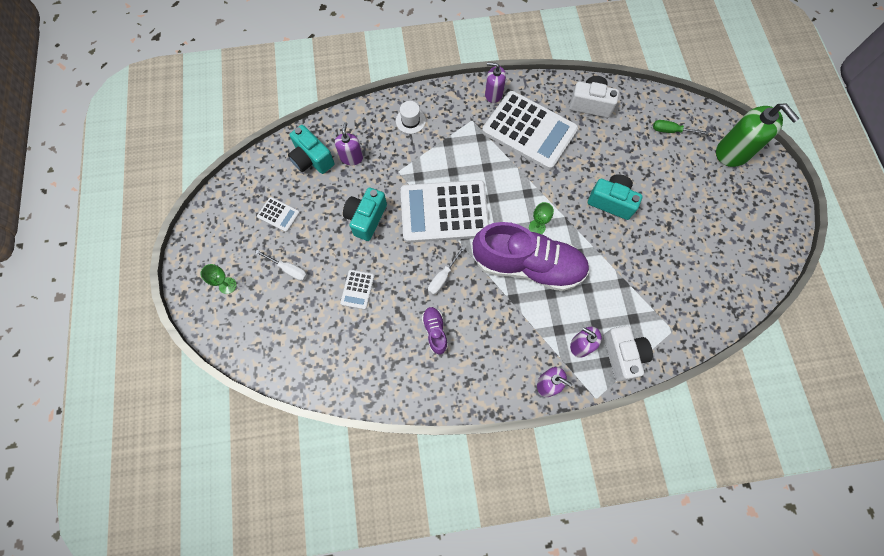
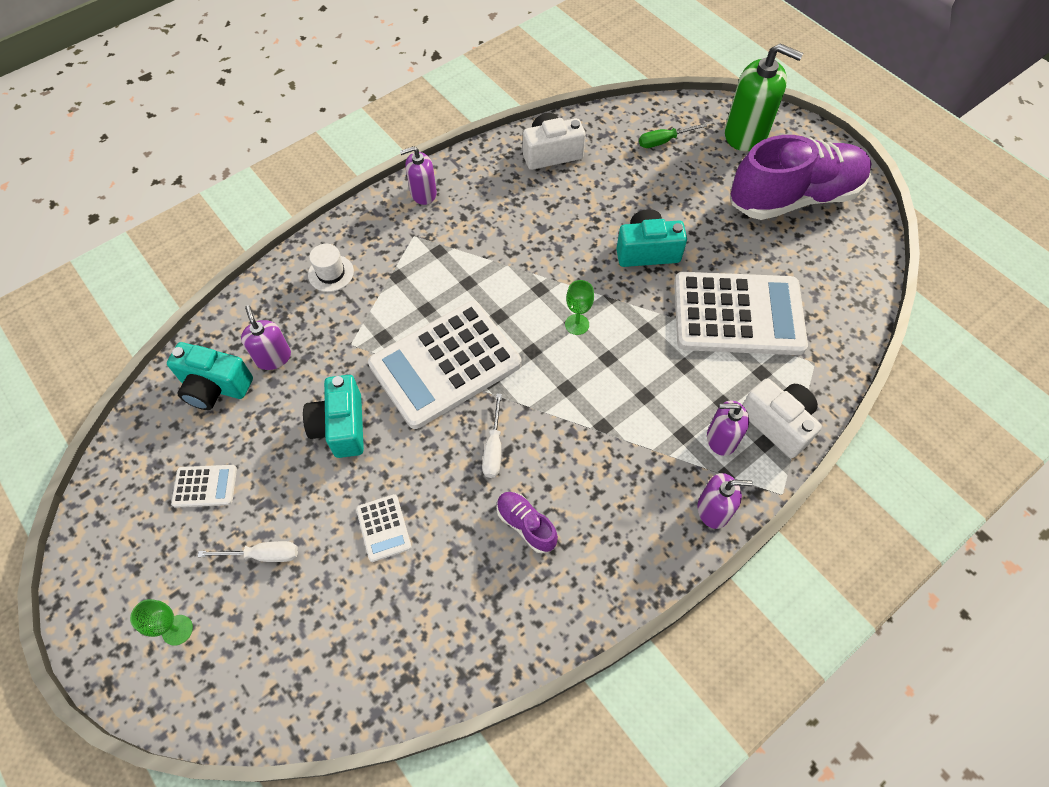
camera: 30 degrees left, 10 degrees down
purple shoe [473,222,589,291] -> purple shoe moved to [731,135,872,220]
white calculator [482,91,578,170] -> white calculator moved to [674,272,808,355]

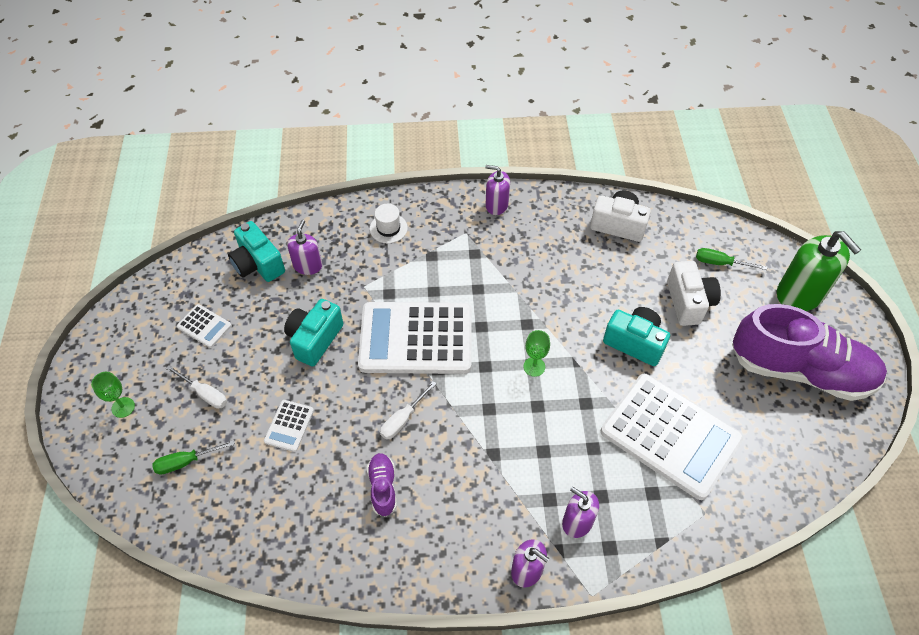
camera: 35 degrees right, 5 degrees down
white camera [743,378,822,458] -> white camera moved to [667,261,721,326]
none -> green screwdriver [152,440,235,475]

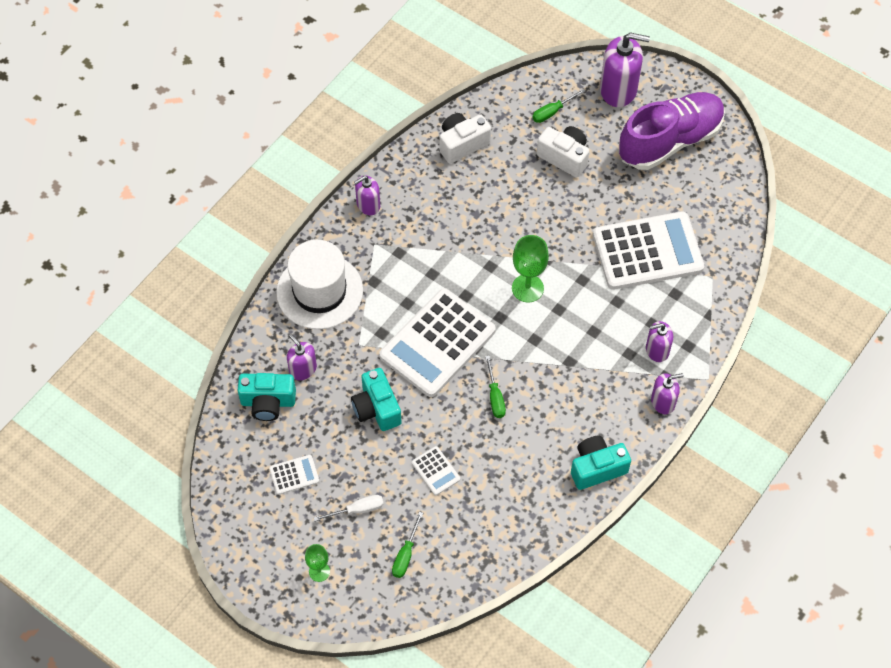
camera: 50 degrees left, 5 degrees up
purple shoe [367,453,397,517] -> none
white hat [370,204,408,243] -> white hat [276,240,363,329], size x2.31
white screwdriver [380,381,437,440] -> green screwdriver [485,356,506,418]
green goblet [523,330,550,377] -> green goblet [512,235,549,302], size x1.66
turquoise camera [603,307,670,366] -> turquoise camera moved to [571,436,631,490]
green soap dispenser [777,231,861,311] -> purple soap dispenser [600,32,650,107]

